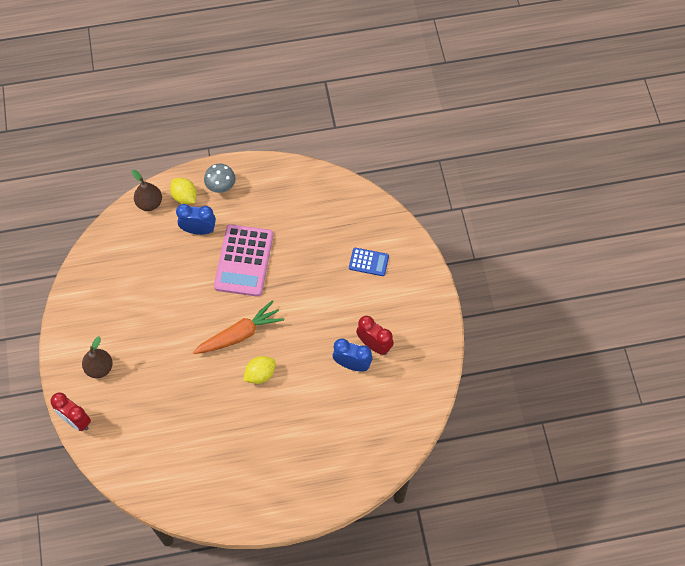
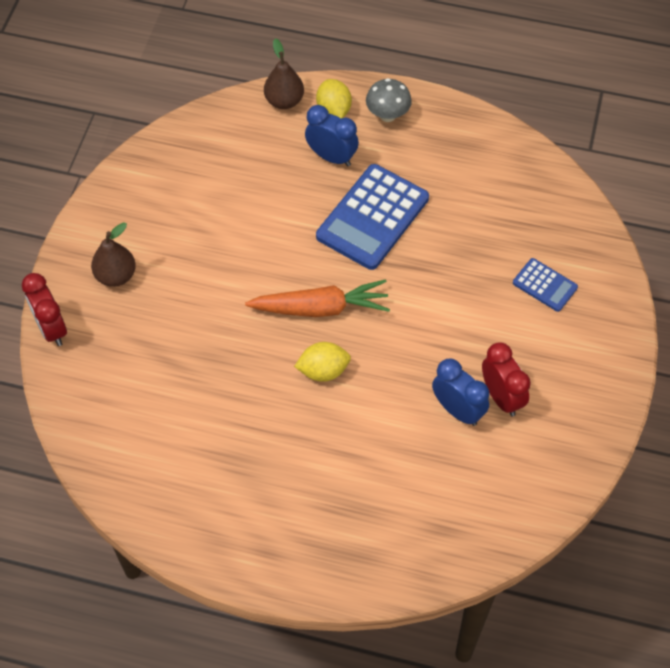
camera: 25 degrees right, 5 degrees down
pink calculator [214,224,273,297] -> blue calculator [316,164,429,270]

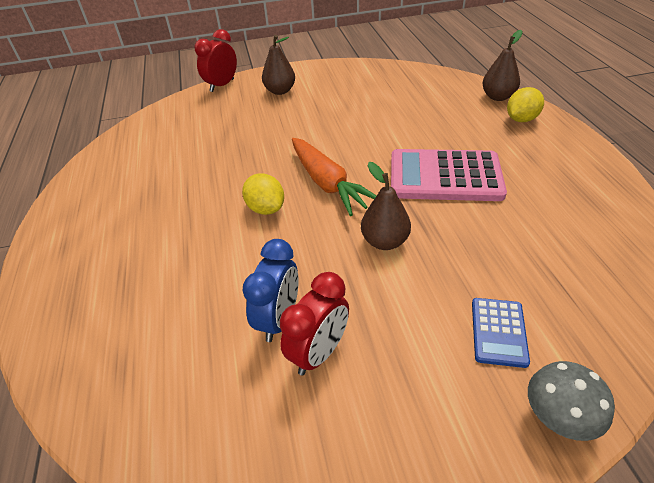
camera: 65 degrees right, 15 degrees down
blue clock [305,105,359,166] -> none
blue calculator [316,164,429,270] -> pink calculator [391,149,507,201]
grey mushroom [366,78,412,122] -> grey mushroom moved to [528,361,615,441]
none -> brown pear [361,162,411,250]

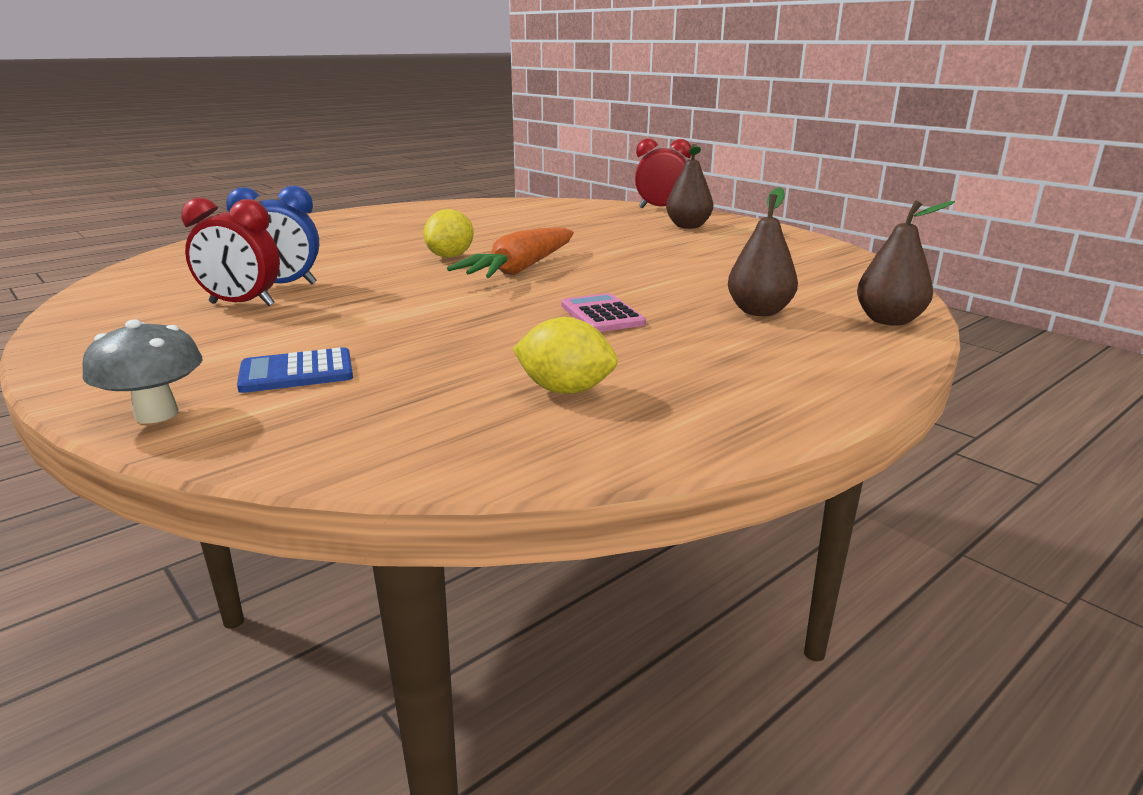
camera: 60 degrees right, 20 degrees down
brown pear [361,162,411,250] -> brown pear moved to [728,187,798,316]
pink calculator [391,149,507,201] -> pink calculator [561,293,646,332], size x0.51
yellow lemon [507,87,544,122] -> yellow lemon moved to [513,317,618,394]

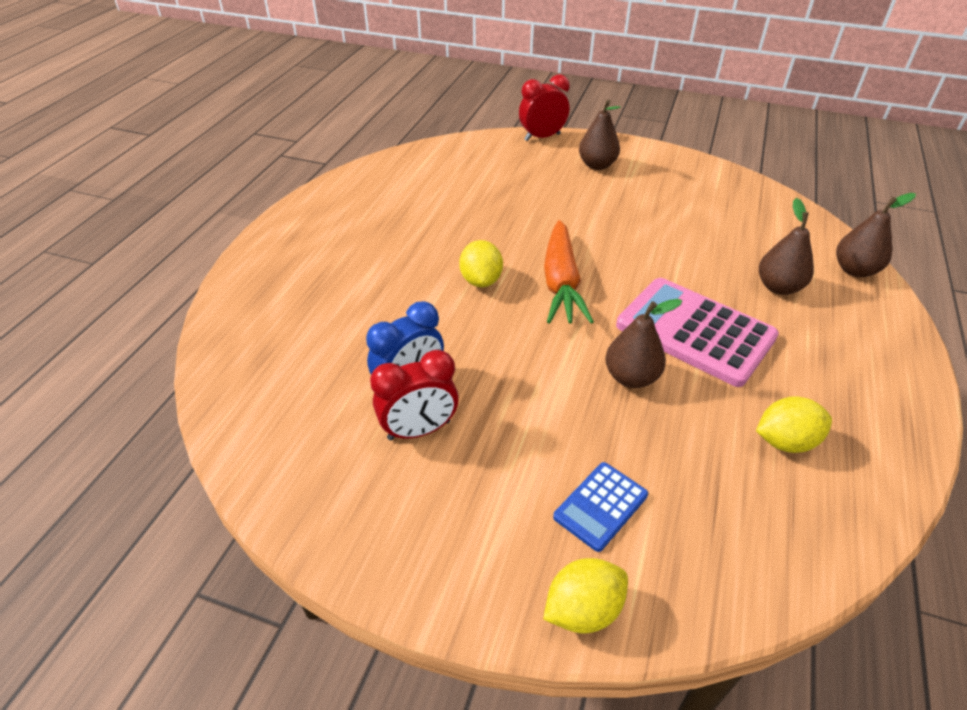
camera: 30 degrees left, 20 degrees up
grey mushroom [82,319,202,423] -> yellow lemon [543,558,628,633]
pink calculator [561,293,646,332] -> pink calculator [616,278,779,387], size x1.97
none -> brown pear [605,299,682,388]

